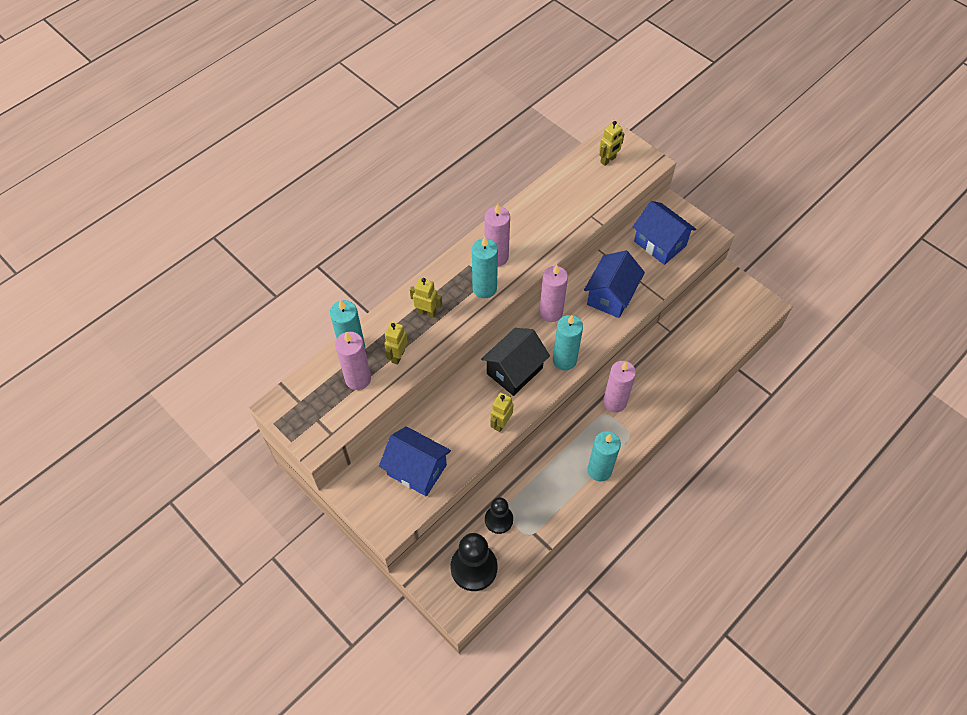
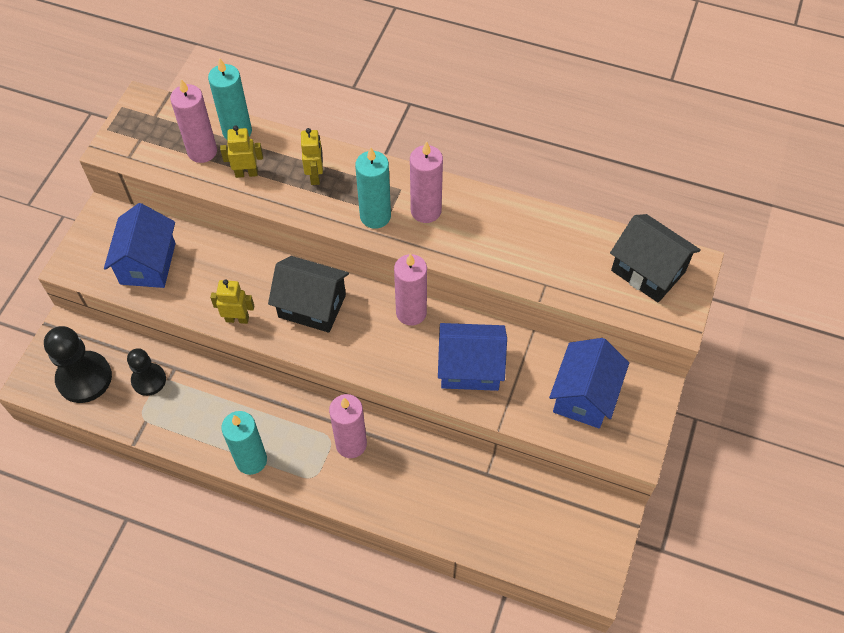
camera: 65 degrees right, 0 degrees up
turquoise candle [553,315,583,370] -> none
yellow robot [599,121,625,166] -> black house [610,214,701,303]

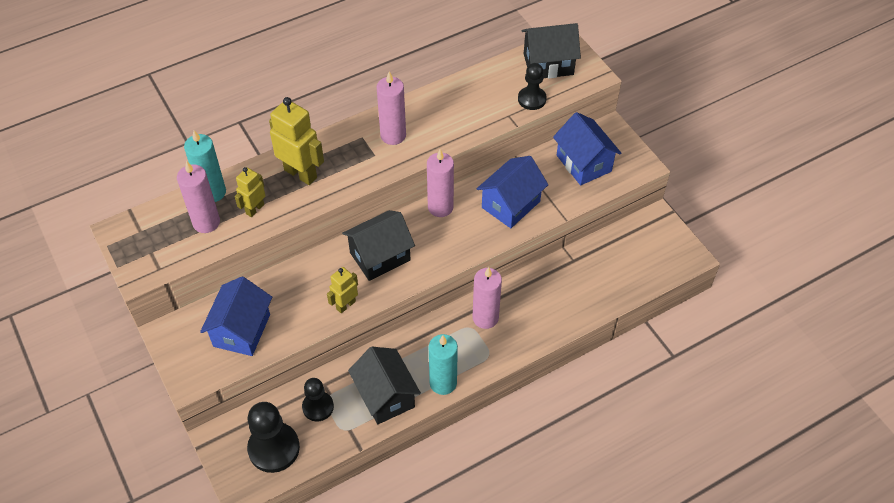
camera: 50 degrees left, 5 degrees down
blue house [104,203,176,288] -> blue house turned 60 degrees clockwise [200,277,272,356]
yellow robot [301,128,323,185] -> yellow robot [269,97,324,185], size x1.73
turquoise candle [355,147,391,229] -> none
none -> black house [348,347,421,424]
none -> black pawn [518,63,547,110]

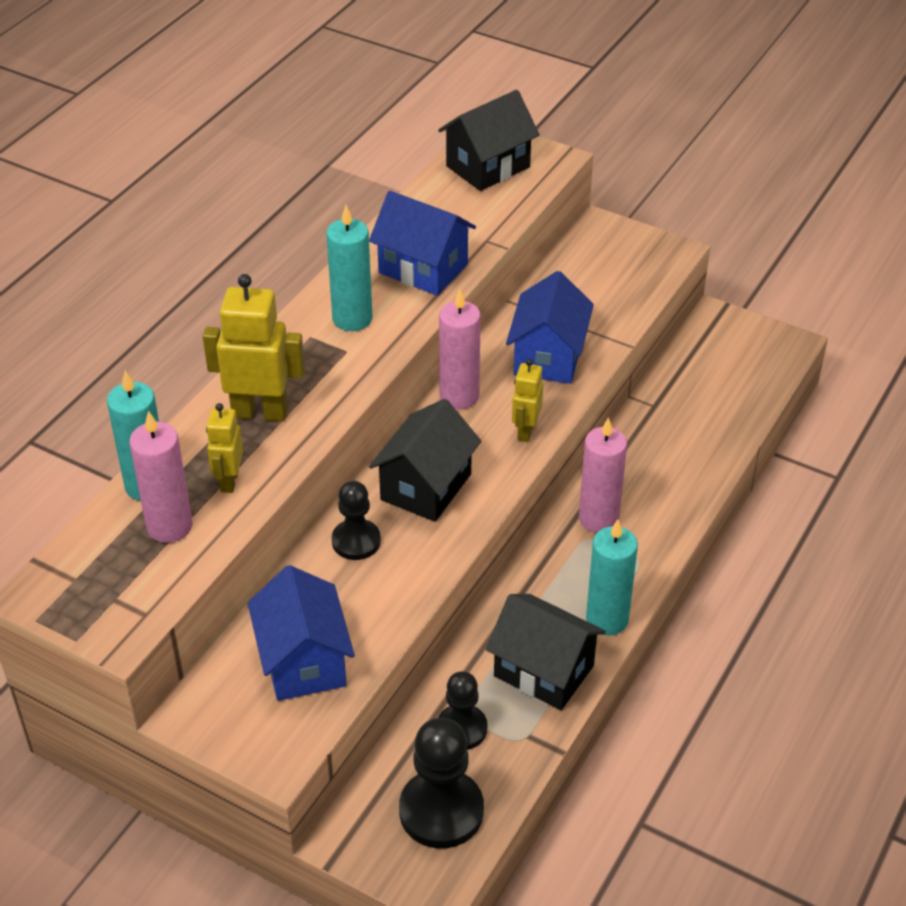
camera: 30 degrees left, 10 degrees down
yellow robot [327,267,358,313] -> yellow robot moved to [512,359,543,442]
pink candle [377,71,406,145] -> turquoise candle [326,205,373,331]
black pawn [518,63,547,110] -> black pawn moved to [332,481,381,560]
blue house [553,112,622,185] -> blue house moved to [369,191,476,296]

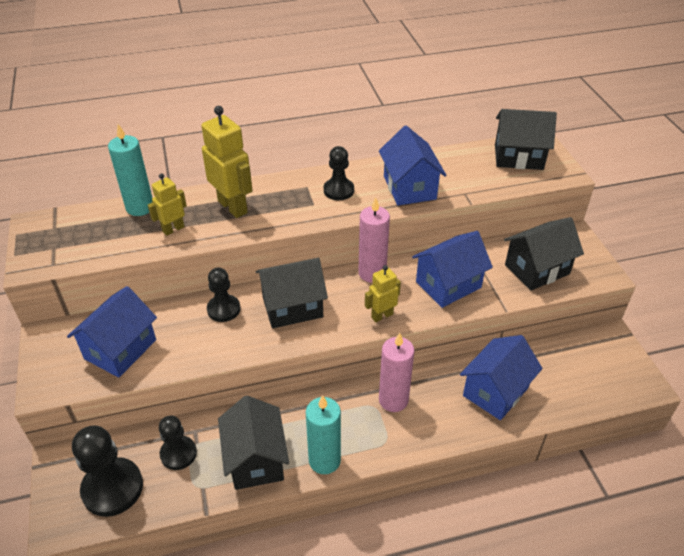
camera: 45 degrees right, 0 degrees up
pink candle [129,411,192,543] -> none
turquoise candle [326,205,373,331] -> black pawn [324,146,354,200]
none -> blue house [460,335,543,420]
none -> black house [504,217,584,290]

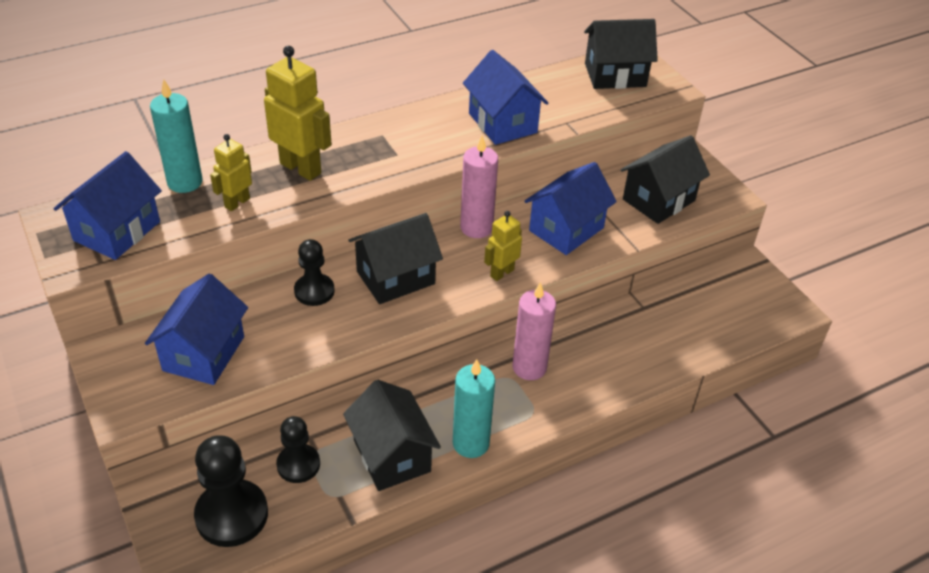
camera: 15 degrees left, 0 degrees up
black pawn [324,146,354,200] -> none
blue house [460,335,543,420] -> blue house moved to [54,151,162,260]

